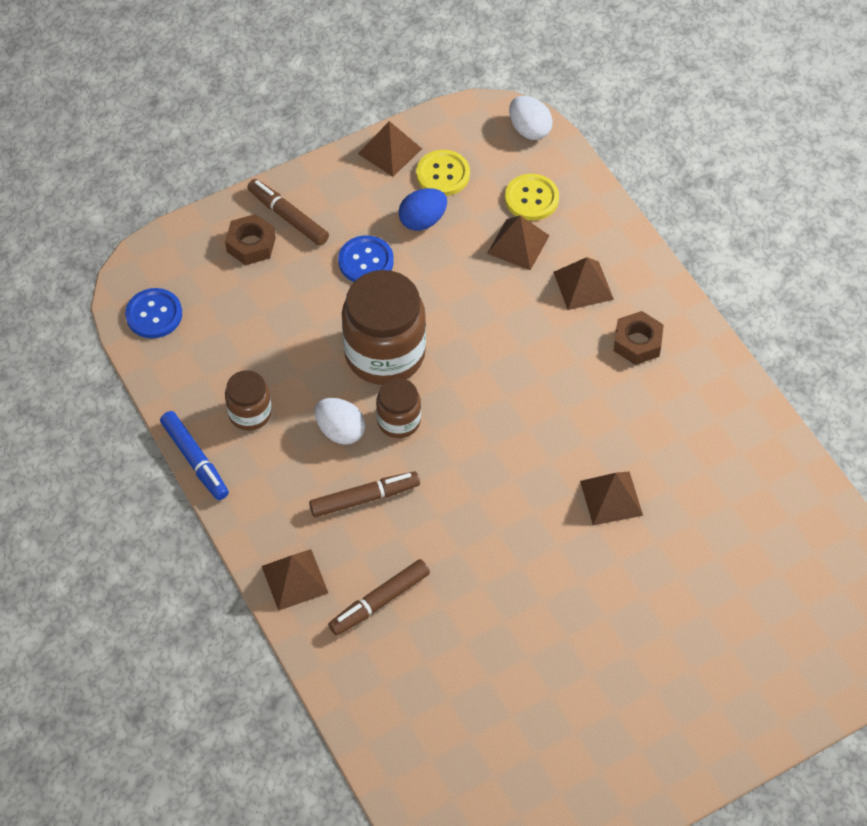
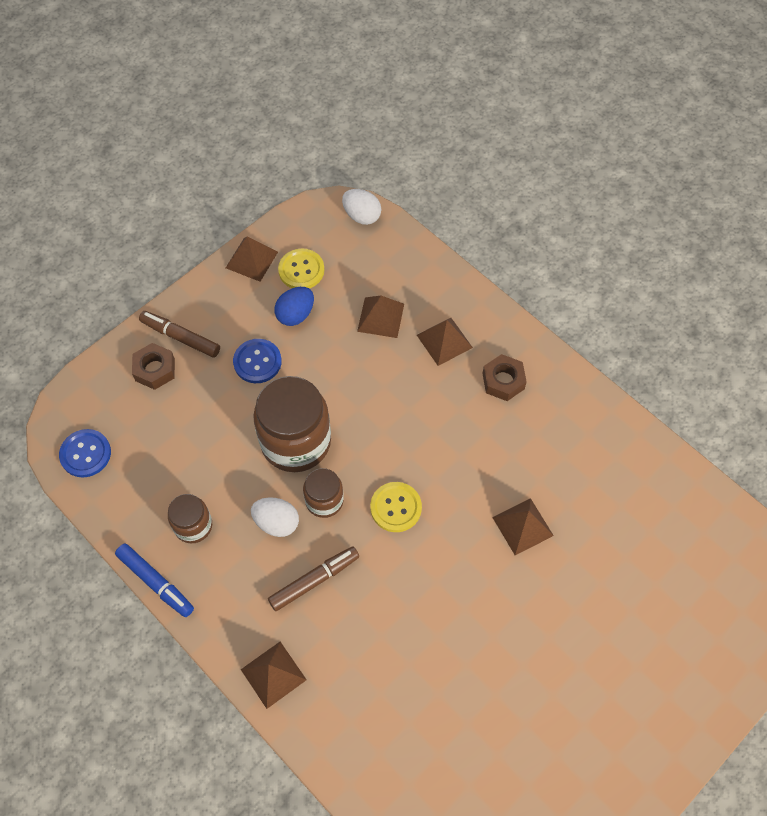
camera: 15 degrees left, 5 degrees up
brown marker [328,559,430,636] -> none
yellow button [505,174,559,221] -> yellow button moved to [370,482,422,532]

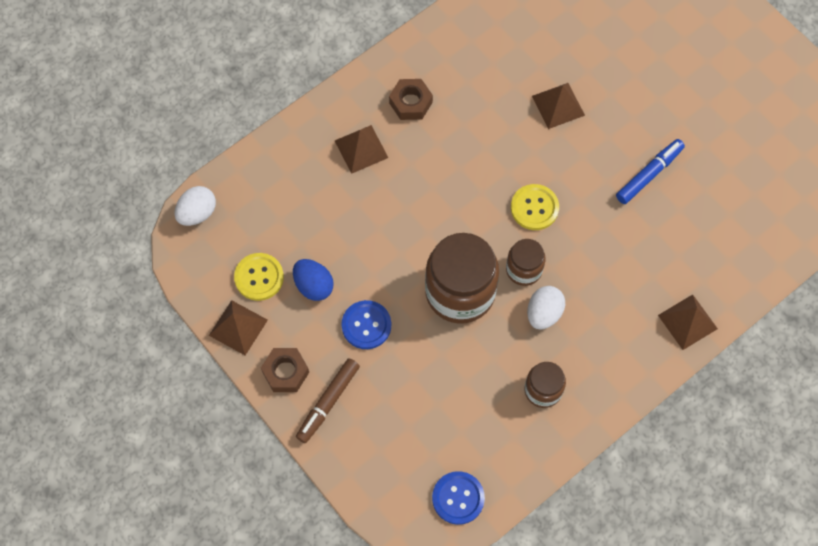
camera: 85 degrees left, 5 degrees up
blue marker [115,544,194,617] -> blue marker moved to [616,139,685,204]
brown nut [132,343,175,390] -> brown nut moved to [261,348,309,392]
brown marker [268,546,359,611] -> none
brown pyramid [357,296,404,338] -> none

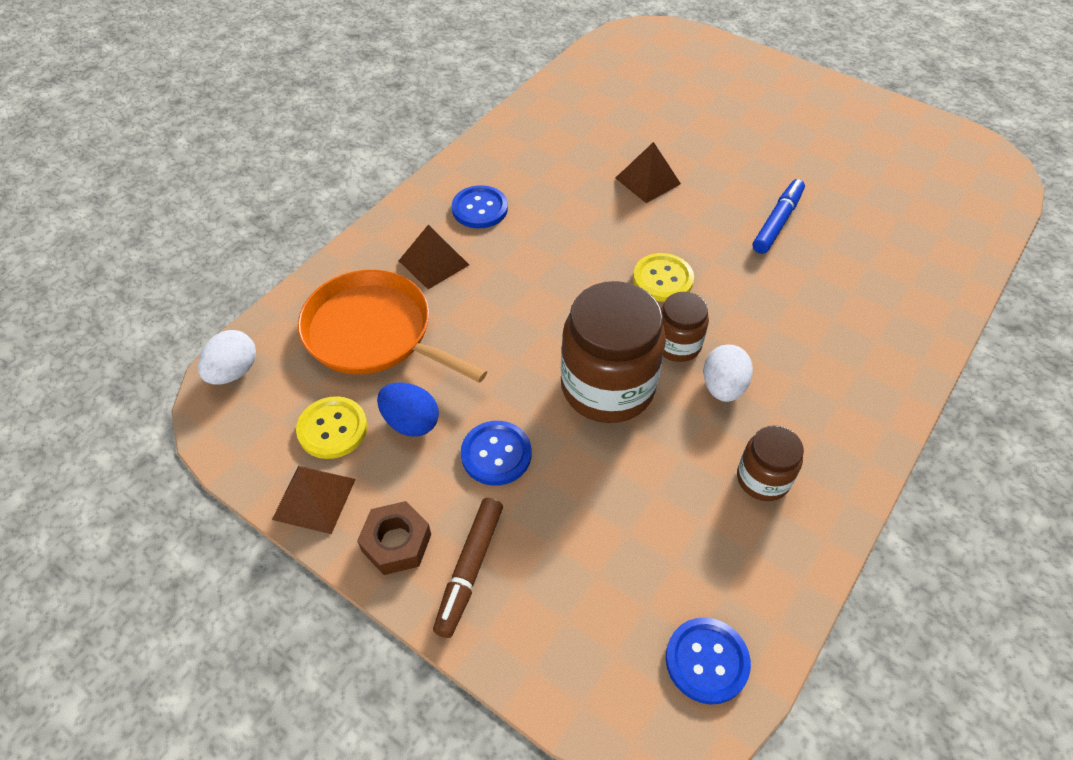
camera: 15 degrees left, 15 degrees down
brown nut [389,79,433,120] -> blue button [452,185,508,228]
brown pyramid [658,294,718,350] -> none
none -> orange pan [298,270,487,383]

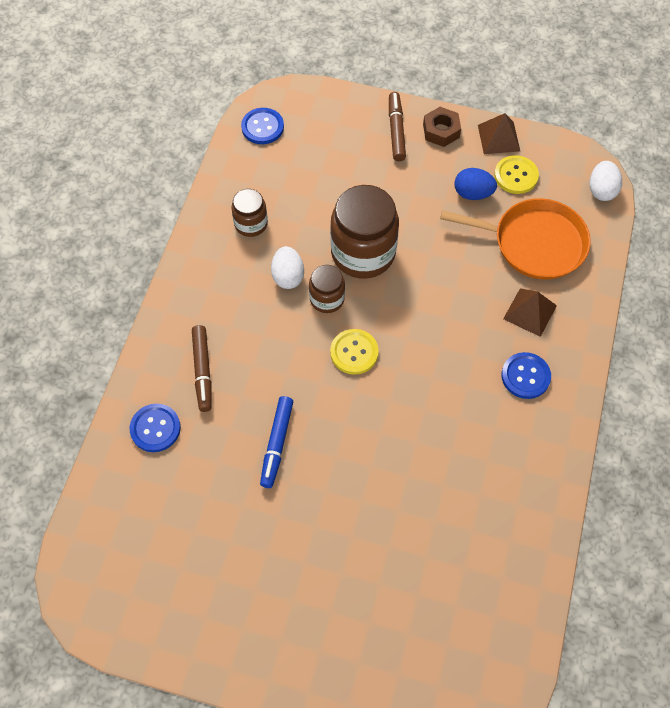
camera: 160 degrees right, 10 degrees up
blue button [461,421,531,486] -> blue button moved to [130,404,181,452]
brown pyramid [615,142,681,203] -> none
none -> brown marker [192,325,212,412]

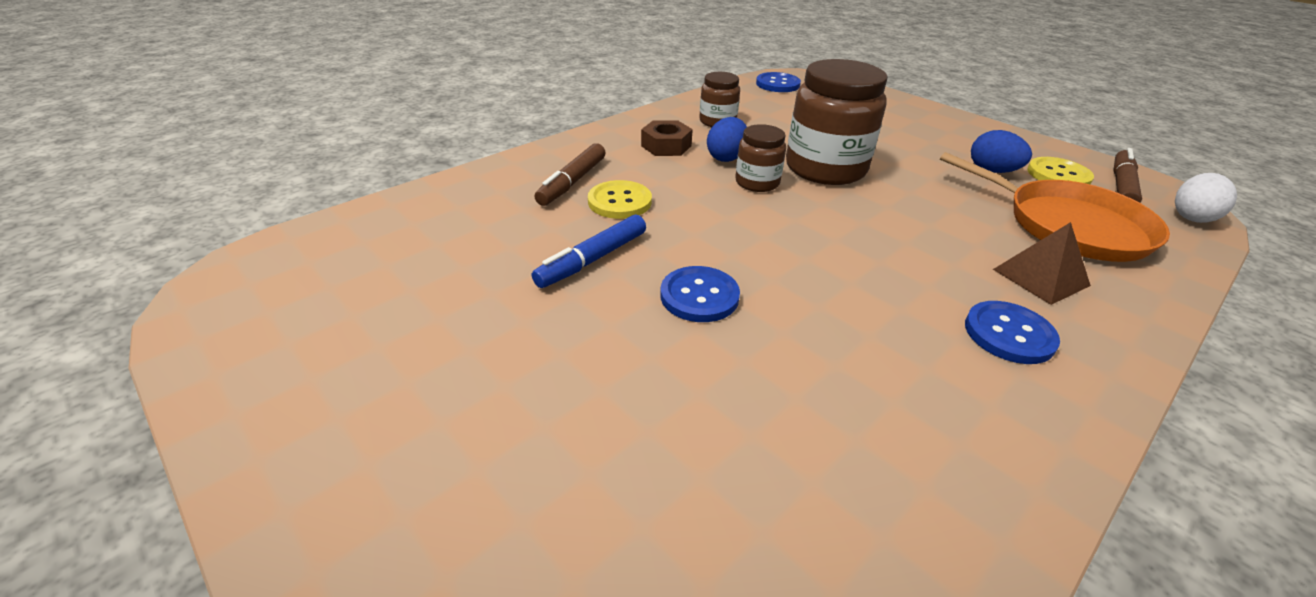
camera: 30 degrees right, 25 degrees down
blue button [130,404,181,452] -> blue button moved to [660,266,740,322]
white egg [271,246,304,289] -> blue egg [707,117,747,162]
yellow button [330,329,379,375] -> yellow button moved to [588,180,652,219]
brown marker [389,92,406,161] -> brown marker moved to [1114,148,1142,203]
brown nut [423,107,461,147] -> brown nut moved to [641,120,693,156]
brown pyramid [478,113,520,154] -> none

